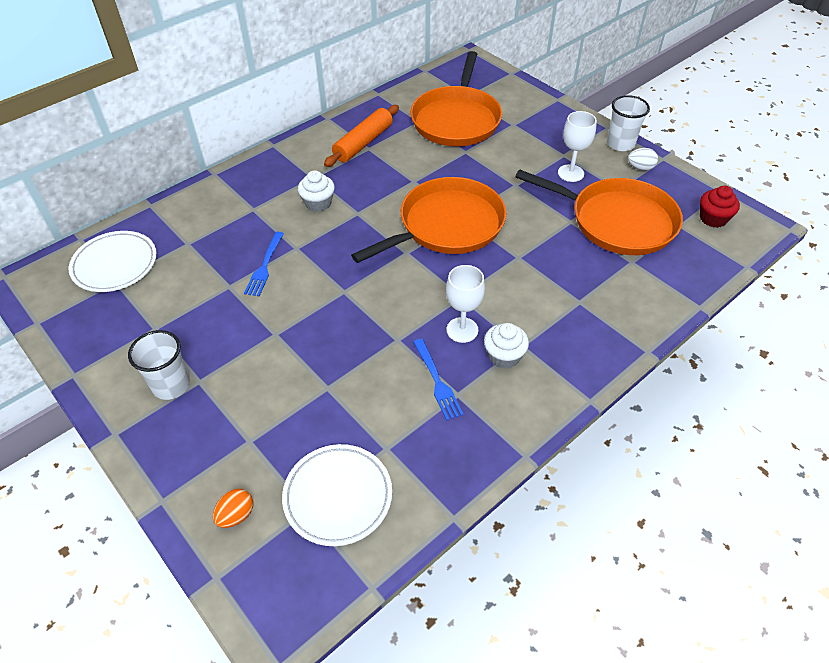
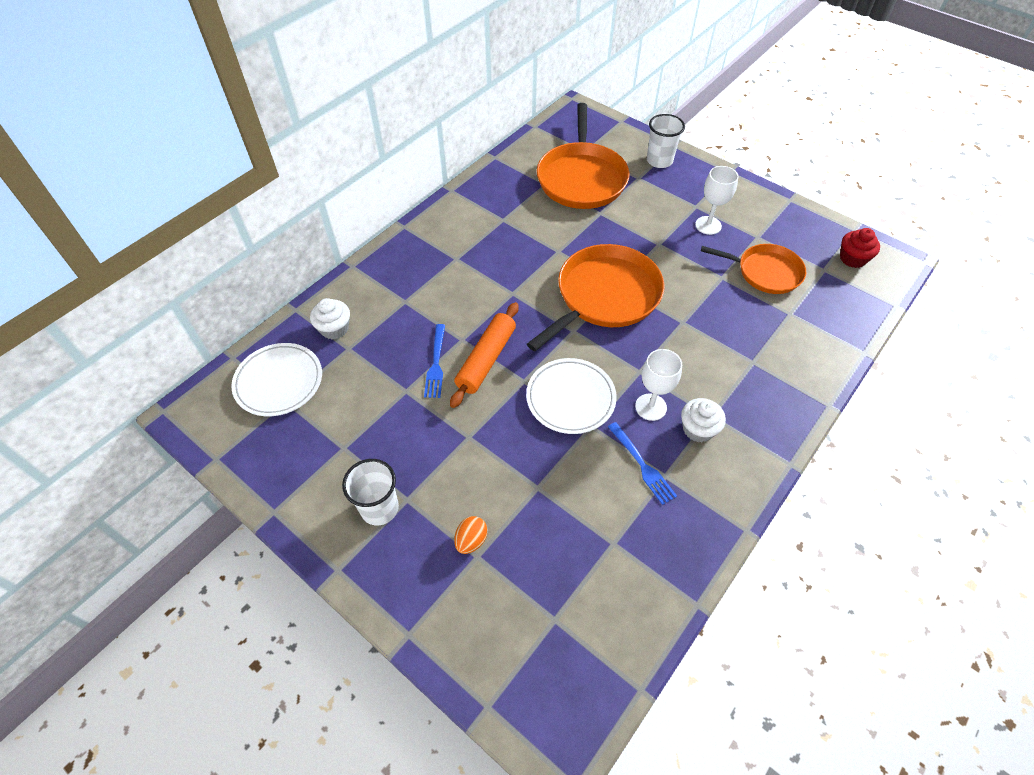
camera: 10 degrees left, 5 degrees up
orange egg [213,489,253,528] -> orange egg moved to [454,516,487,554]
white plate [282,444,392,546] -> white plate moved to [526,358,617,434]
white cupcake [298,170,335,212] -> white cupcake moved to [310,298,350,340]
orange rolling pin [324,105,399,167] -> orange rolling pin moved to [450,302,519,408]
orange pan [515,169,683,255] -> orange pan [701,244,806,294], size x0.63
white cup [607,95,650,151] -> white cup moved to [647,114,685,168]
white egg [628,148,658,171] -> none

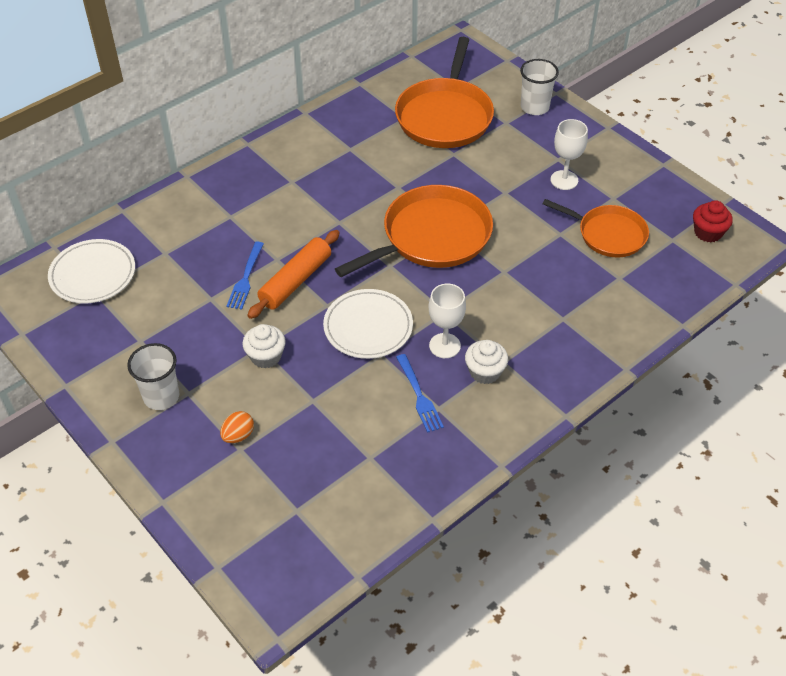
camera: 10 degrees right, 5 degrees down
white cupcake [310,298,350,340] -> white cupcake moved to [242,324,286,368]

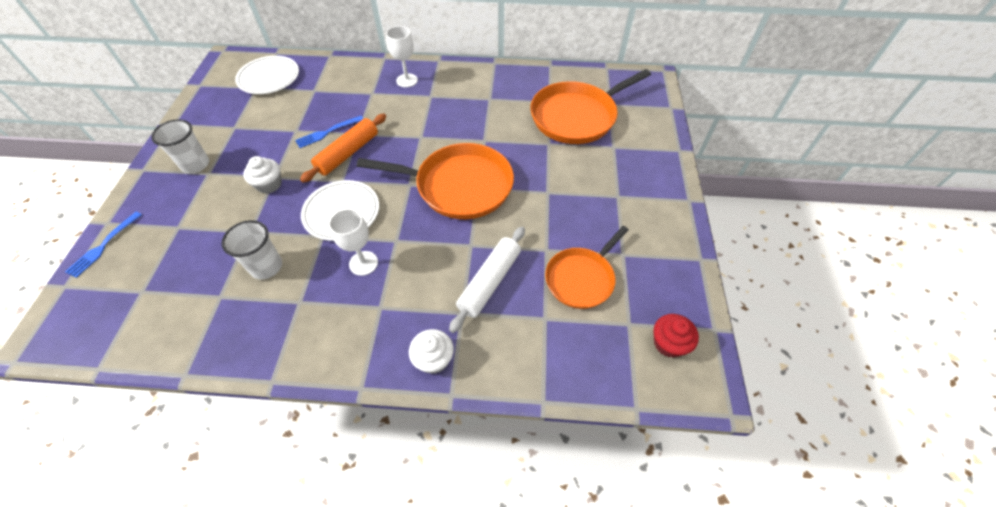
camera: 45 degrees right, 5 degrees up
orange egg [220,411,254,443] -> none
orange rolling pin [247,230,340,319] -> orange rolling pin turned 45 degrees counterclockwise [300,114,386,183]
blue fork [396,354,444,433] -> blue fork moved to [65,212,142,278]
white cupcake [465,340,508,384] -> white cupcake moved to [409,329,454,374]
white cup [520,59,559,115] -> white cup moved to [222,220,282,279]
orange pan [543,199,649,257] -> orange pan turned 60 degrees clockwise [545,226,629,309]
white goblet [550,119,588,190] -> white goblet moved to [386,26,418,87]
none -> white rolling pin [449,227,525,333]

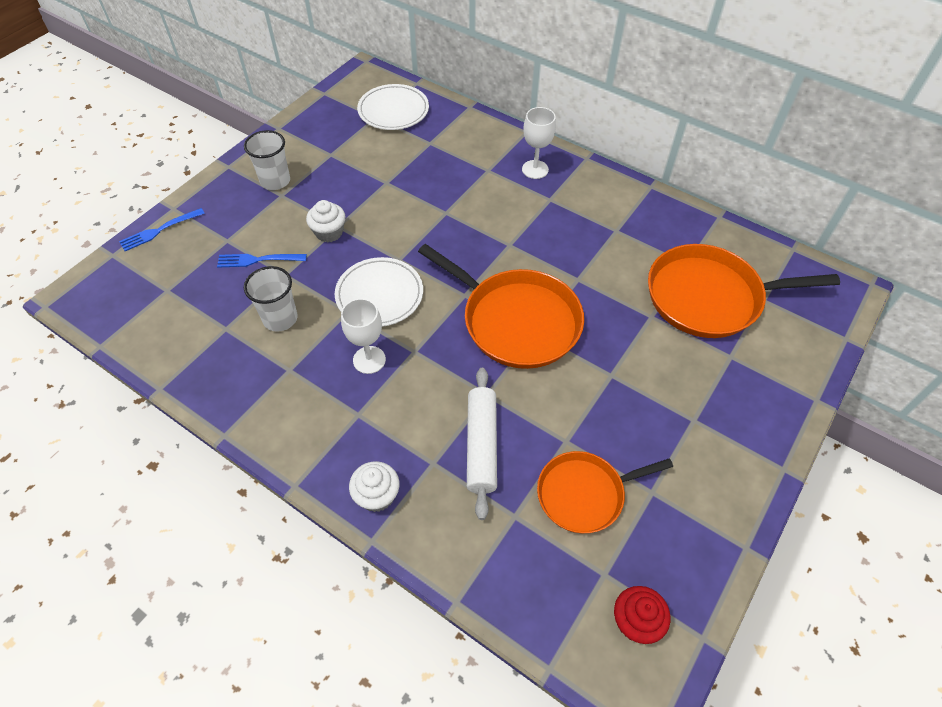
camera: 30 degrees right, 0 degrees up
blue fork [295,116,363,148] -> blue fork moved to [217,254,307,268]
orange rolling pin [300,114,386,183] -> none
white rolling pin [449,227,525,333] -> white rolling pin turned 60 degrees counterclockwise [467,368,497,520]

